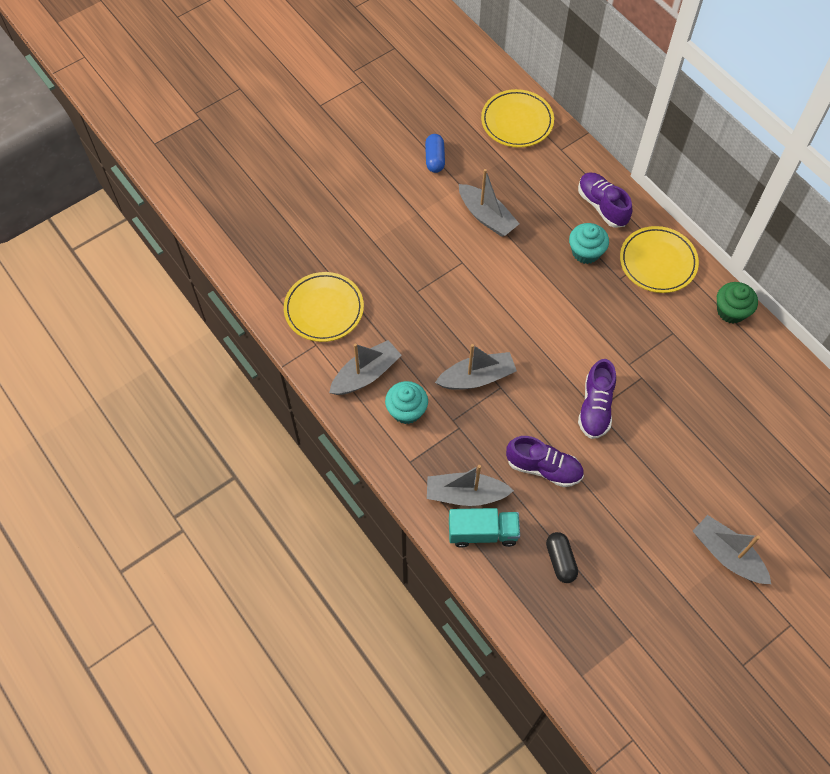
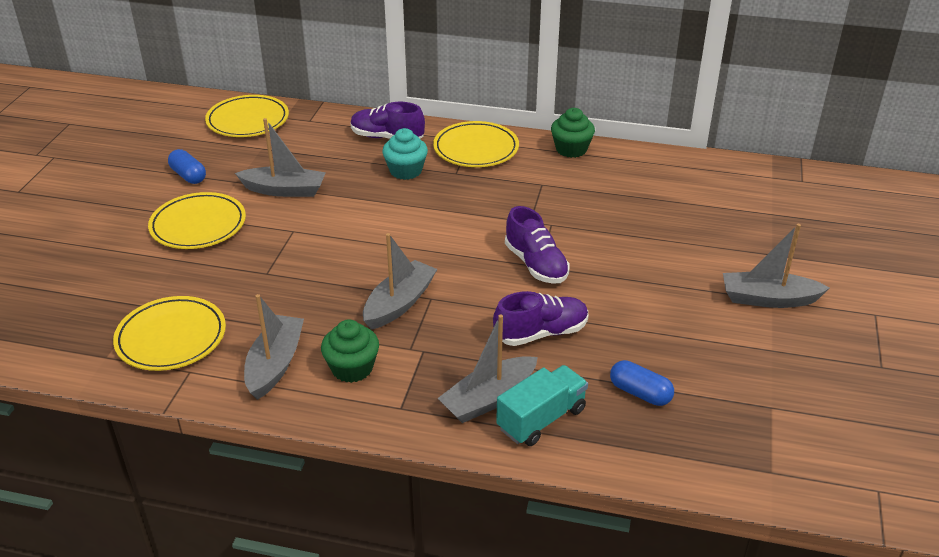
camera: 40 degrees left, 25 degrees down
turquoise cupcake [385,381,428,424] -> green cupcake [321,319,379,383]
black capsule [546,532,578,583] -> blue capsule [610,360,674,406]
none -> yellow plate [148,192,246,249]

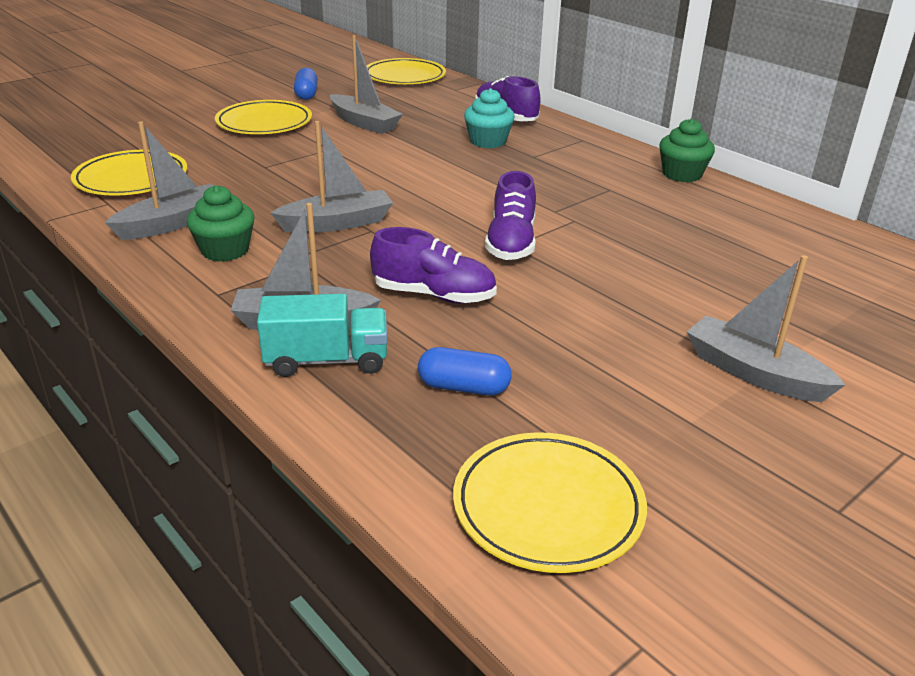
camera: 35 degrees right, 5 degrees down
yellow plate [433,121,519,167] -> yellow plate moved to [453,432,647,573]
blue capsule [610,360,674,406] -> blue capsule turned 60 degrees counterclockwise [418,347,512,396]

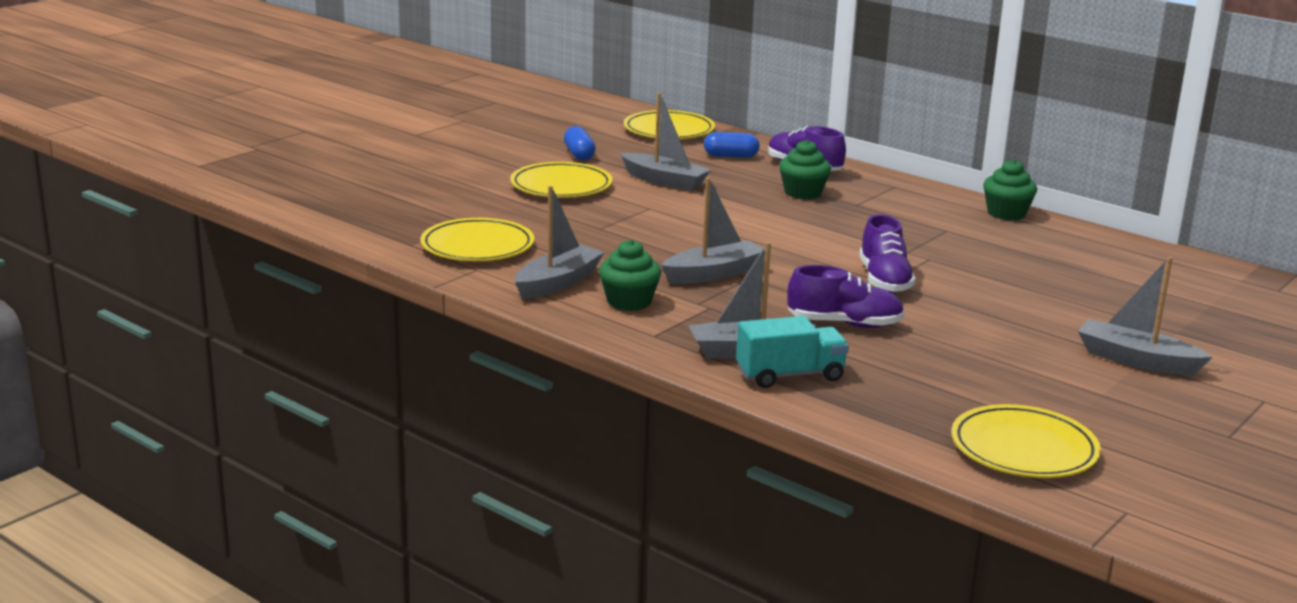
camera: 10 degrees left, 10 degrees down
blue capsule [418,347,512,396] -> blue capsule moved to [704,132,760,158]
turquoise cupcake [464,88,515,148] -> green cupcake [779,140,831,199]

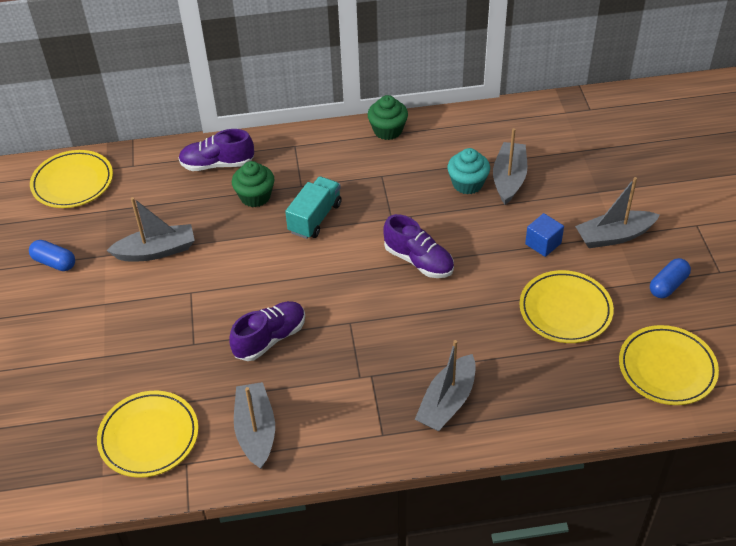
camera: 45 degrees left, 25 degrees up
yellow plate [510,162,613,198] -> yellow plate moved to [520,270,614,343]
green cupcake [599,239,661,311] -> none
grey boat [661,177,766,284] -> grey boat moved to [493,128,527,205]
blue capsule [704,132,760,158] -> blue capsule moved to [650,258,691,298]
turquoise truck [736,316,849,388] -> turquoise truck moved to [285,176,342,239]
purple shoe [787,265,905,328] -> purple shoe moved to [229,301,305,361]
none -> turquoise cupcake [447,148,490,194]
none -> blue cube [525,213,564,257]

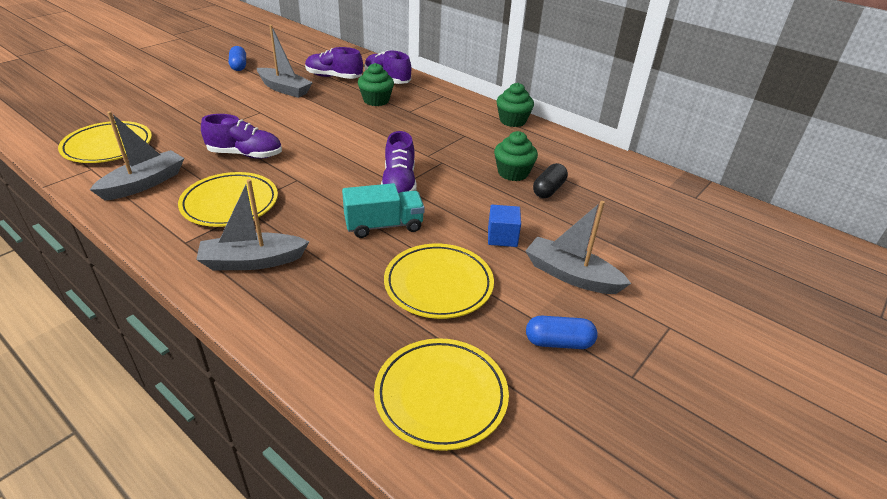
camera: 45 degrees right, 10 degrees down
yellow plate [30,150,113,208] -> yellow plate moved to [178,172,278,227]
turquoise truck [285,176,342,239] -> turquoise truck moved to [342,183,425,238]
turquoise cupcake [447,148,490,194] -> green cupcake [494,131,538,181]
grey boat [493,128,527,205] -> black capsule [533,163,568,198]
none -> purple shoe [305,47,363,79]

